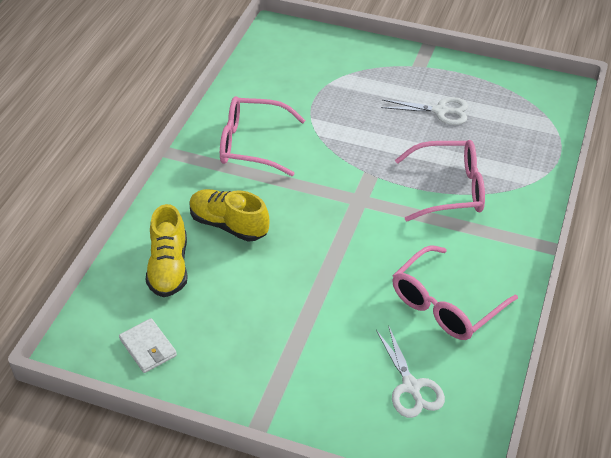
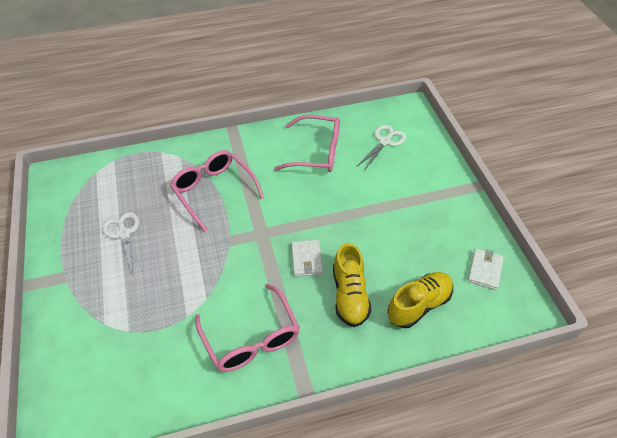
camera: 125 degrees left, 5 degrees up
none -> white wallet [291,240,323,277]

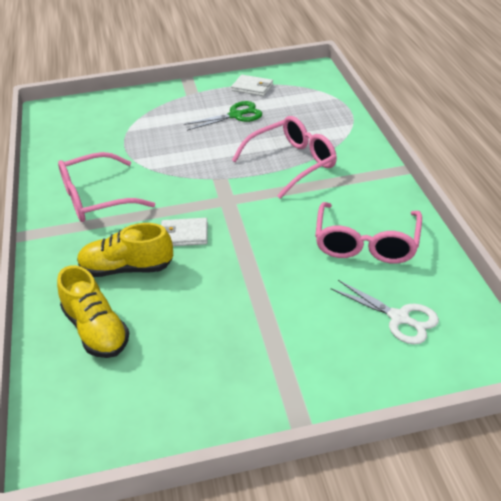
camera: 95 degrees right, 10 degrees down
white scissors [102,212,143,274] -> green scissors [184,101,262,131]
white wallet [468,248,504,290] -> white wallet moved to [231,75,273,96]

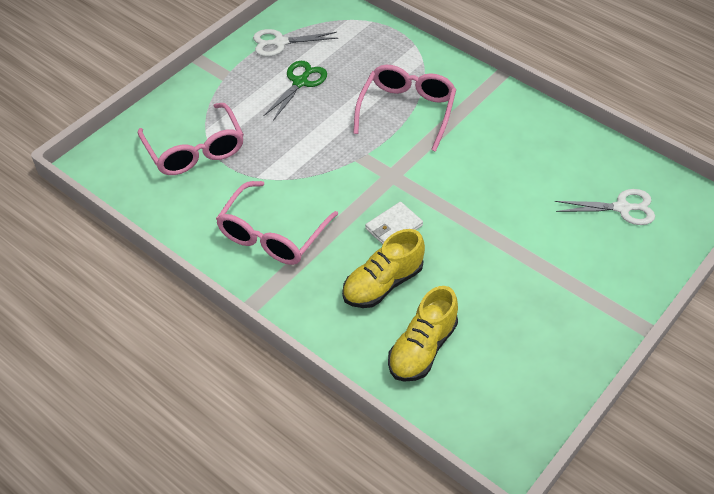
camera: 40 degrees left, 10 degrees up
yellow shoe [57,265,129,358] -> yellow shoe turned 105 degrees clockwise [388,286,458,382]
white wallet [231,75,273,96] -> white scissors [253,29,338,57]
pink glasses [315,202,422,264] -> pink glasses moved to [138,103,244,175]

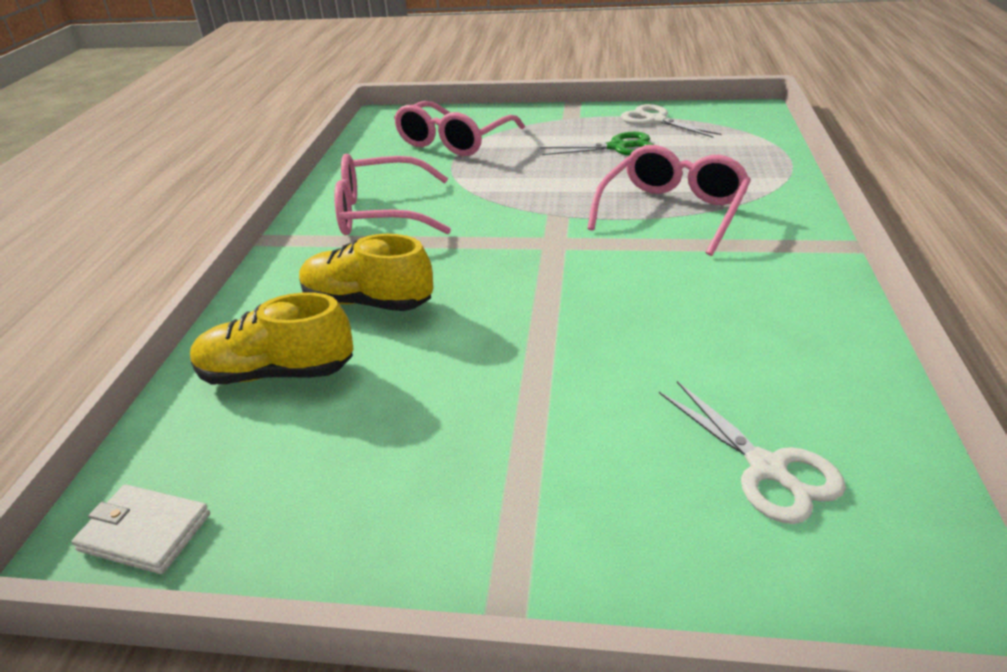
camera: 60 degrees right, 15 degrees down
pink glasses [353,65,456,152] -> pink glasses turned 45 degrees counterclockwise [587,145,751,256]
white wallet [365,202,423,244] -> white wallet moved to [71,484,210,574]

